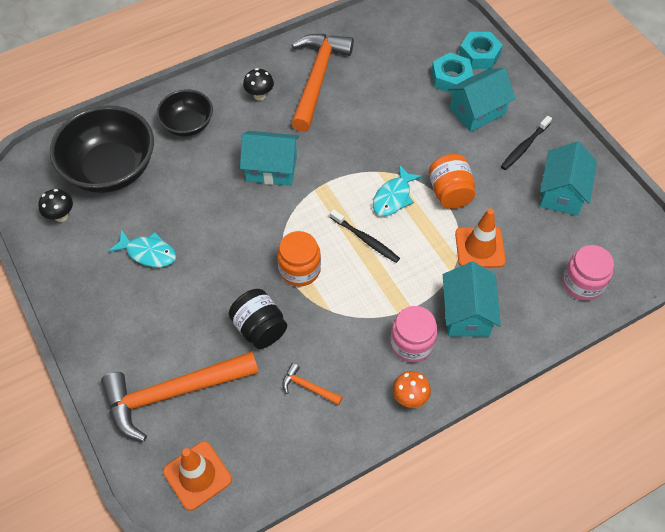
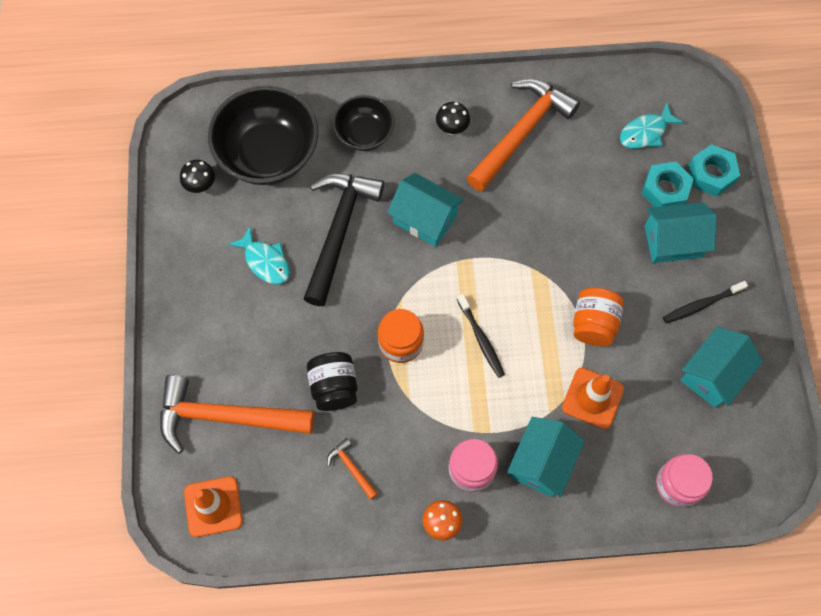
camera: 25 degrees right, 10 degrees up
turquoise fish [373,165,422,216] -> turquoise fish moved to [620,103,684,149]
none -> black hammer [303,173,384,306]

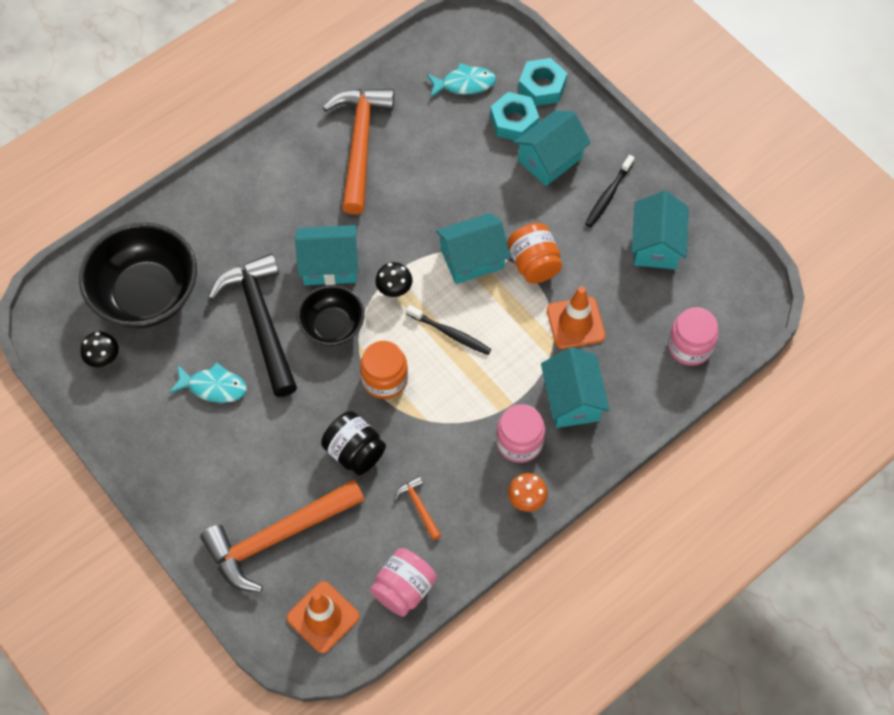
camera: 35 degrees left, 5 degrees down
orange hammer [327,438,378,500] -> orange hammer turned 45 degrees clockwise [395,476,441,540]
black bowl [333,95,395,151] -> black bowl moved to [297,285,365,346]
black mushroom [436,102,470,135] -> black mushroom moved to [375,262,412,297]
turquoise fish [620,103,684,149] -> turquoise fish turned 120 degrees counterclockwise [427,63,496,98]
none -> pink jar [370,548,437,617]
none -> turquoise house [436,213,511,284]

